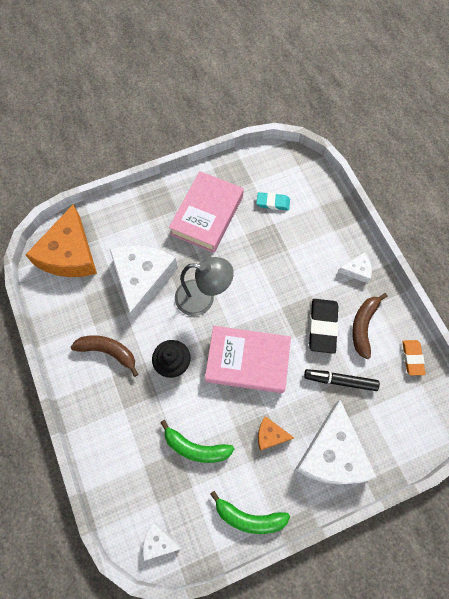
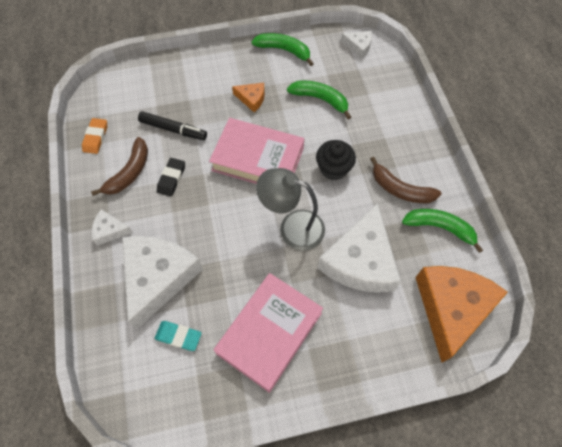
camera: 170 degrees left, 5 degrees down
white cheese [295,400,377,484] -> white cheese moved to [122,236,203,329]
black eraser [309,299,339,354] -> black eraser [157,158,185,197], size x0.63
none -> green banana [402,209,483,253]

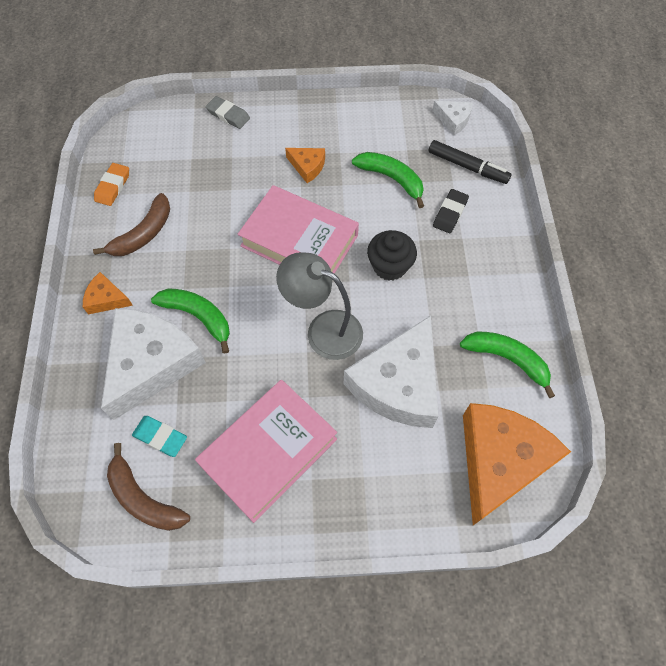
camera: 10 degrees right, 0 degrees up
white cheese [92,209,133,246] -> orange cheese [83,272,133,314]
black marker [138,111,207,140] -> black marker moved to [428,140,512,184]
black eraser [157,158,185,197] -> black eraser moved to [433,189,469,233]
green banana [251,33,314,66] -> green banana moved to [151,288,230,354]
brown banana [370,157,442,203] -> brown banana moved to [107,443,190,531]
none -> grey eraser [206,96,250,129]

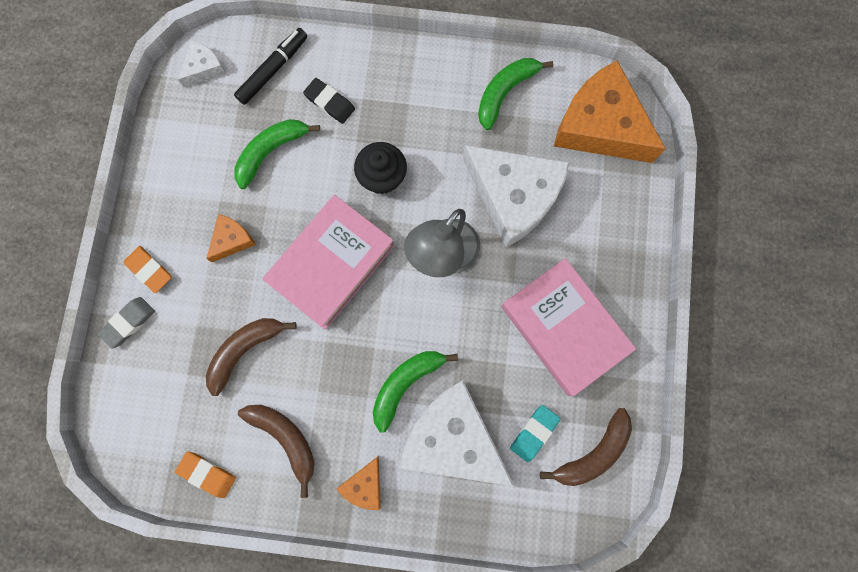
camera: 80 degrees left, 15 degrees up
none -> orange eraser [124,246,171,293]
none -> brown banana [206,318,297,396]

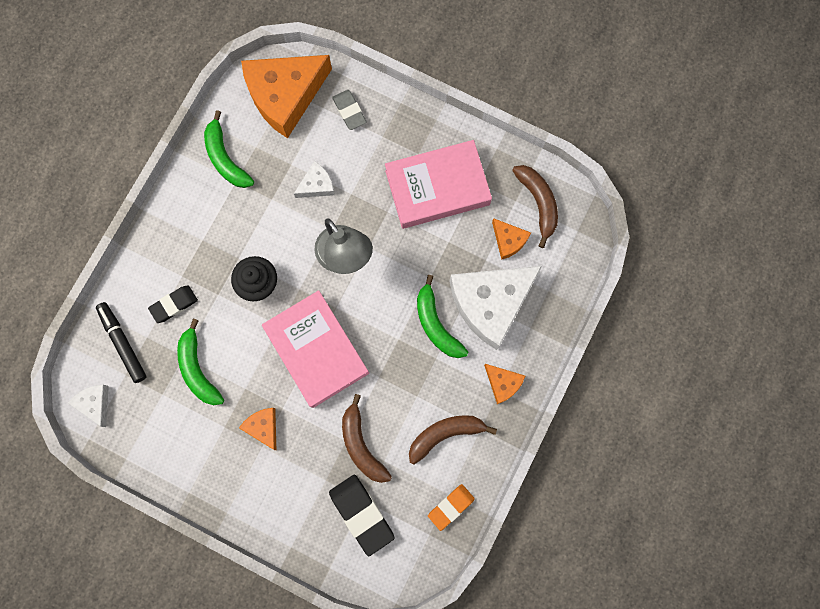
camera: 70 degrees left, 0 degrees up
grey eraser [97,297,155,349] -> grey eraser moved to [332,90,366,130]
orange eraser [124,246,171,293] -> none
white cheese [463,145,570,247] -> white cheese [294,161,335,198], size x0.45
turquoise eraser [510,405,561,462] -> orange cheese [492,218,531,260]
none -> black eraser [329,475,395,556]

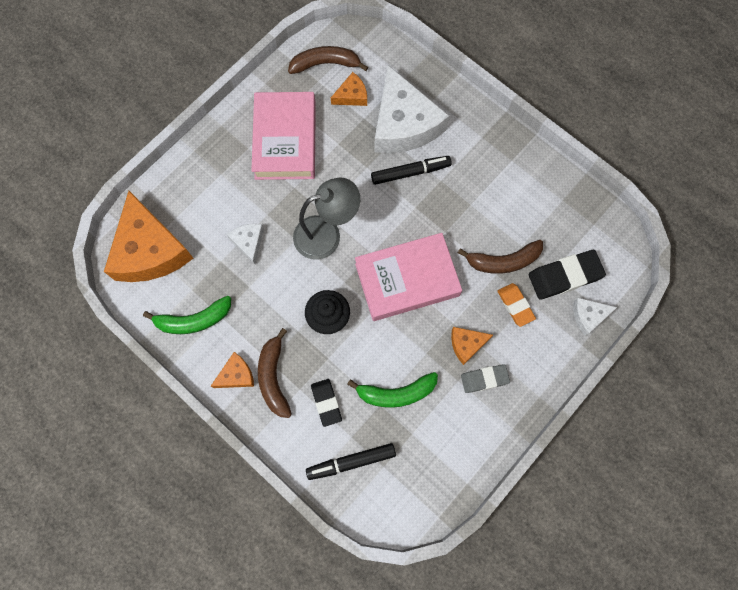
camera: 75 degrees left, 5 degrees down
white cheese [68,385,109,427] -> white cheese moved to [573,298,617,336]
grey eraser [332,90,366,130] -> grey eraser moved to [461,364,510,393]
brown banana [409,415,497,464] -> brown banana moved to [258,328,292,418]
green banana [417,275,468,358] -> black marker [371,156,452,185]
orange eraser [428,484,475,531] -> orange eraser moved to [498,283,536,327]
orange cheese [484,364,525,404] -> orange cheese moved to [211,352,254,388]

